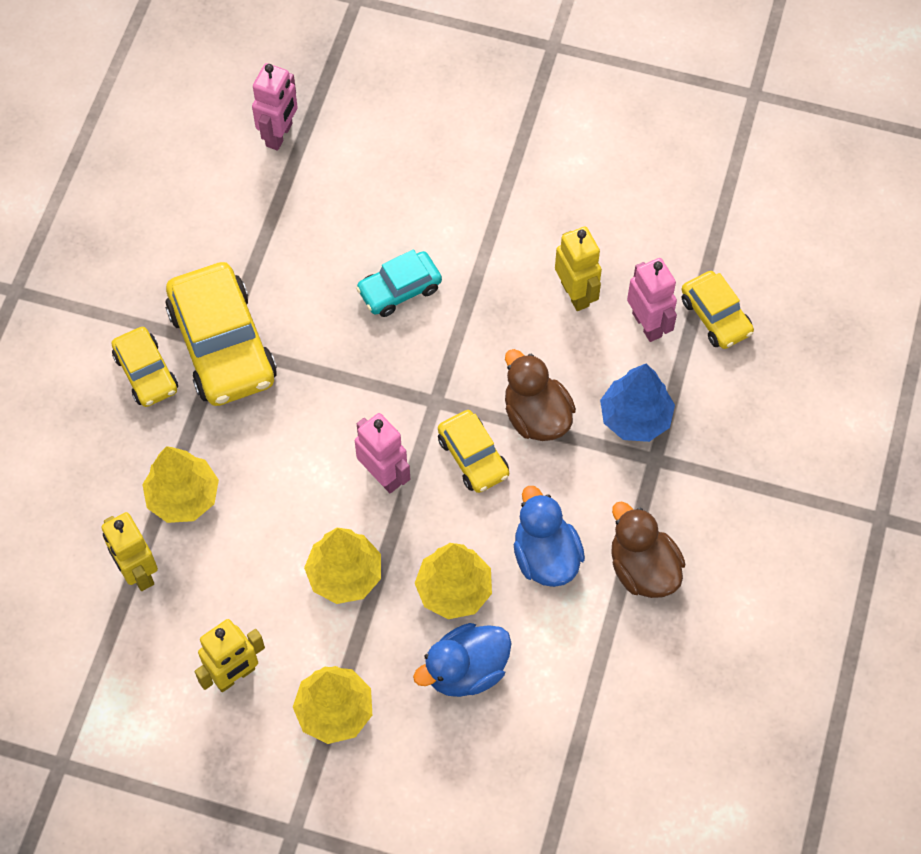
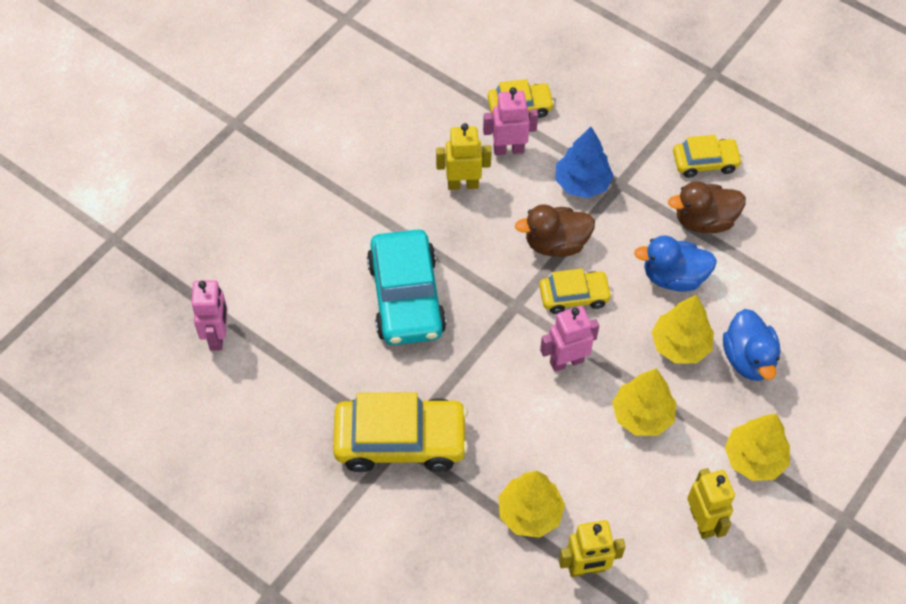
camera: 70 degrees left, 5 degrees down
yellow car [112,327,178,407] -> yellow car moved to [673,135,742,178]
pink robot [252,63,298,150] -> pink robot turned 45 degrees clockwise [191,280,227,351]
turquoise car [356,249,442,317] -> turquoise car [367,230,446,345], size x1.80

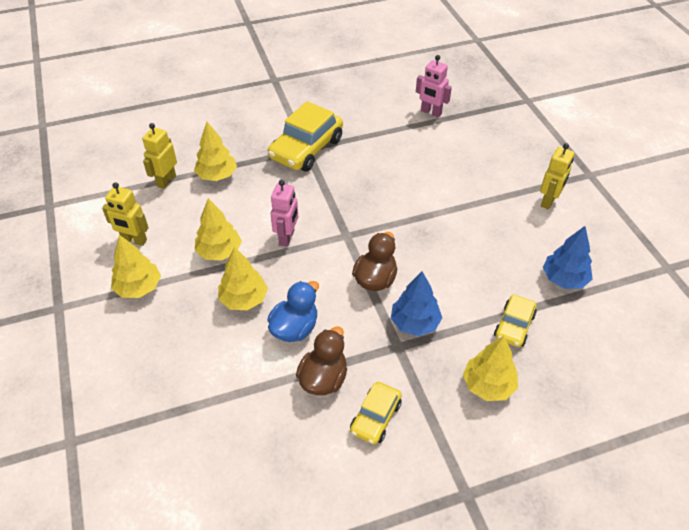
camera: 125 degrees right, 10 degrees down
turquoise car [367,230,446,345] -> none
yellow robot [436,123,492,190] -> yellow robot moved to [540,143,574,210]
pink robot [483,87,538,155] -> none
yellow car [539,268,612,314] -> none
blue duck [723,309,780,381] -> none
none -> yellow tree [463,336,518,401]
none -> blue tree [543,226,593,289]

